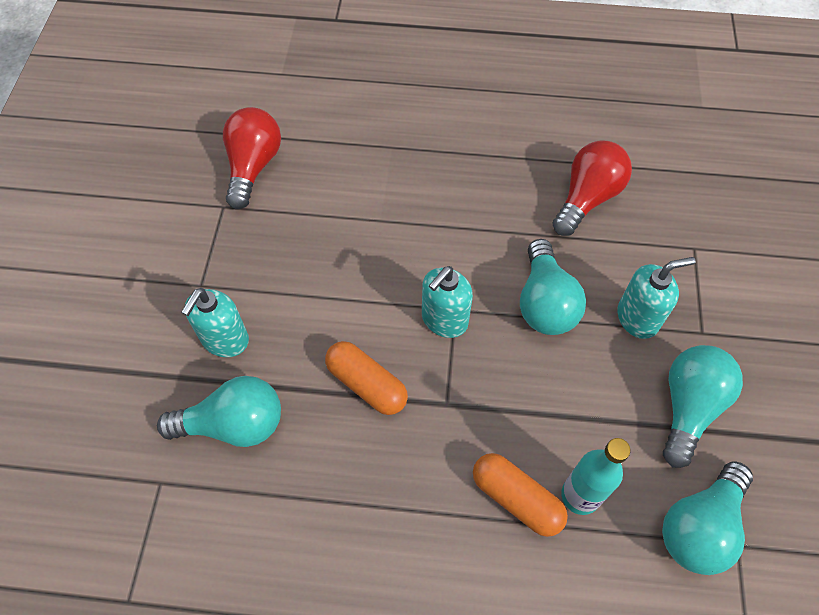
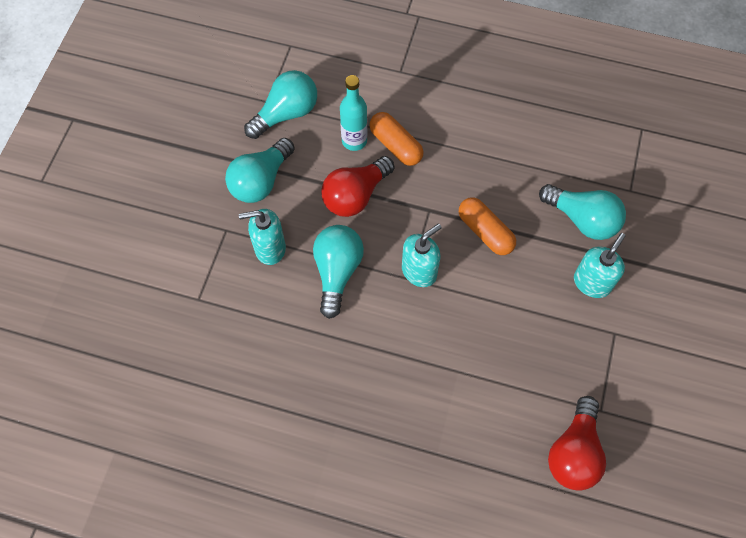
camera: 170 degrees left, 5 degrees up
turquoise light bulb [157,376,281,447] -> turquoise light bulb turned 150 degrees counterclockwise [539,184,626,240]
red light bulb [552,141,632,236] -> red light bulb moved to [321,156,395,217]

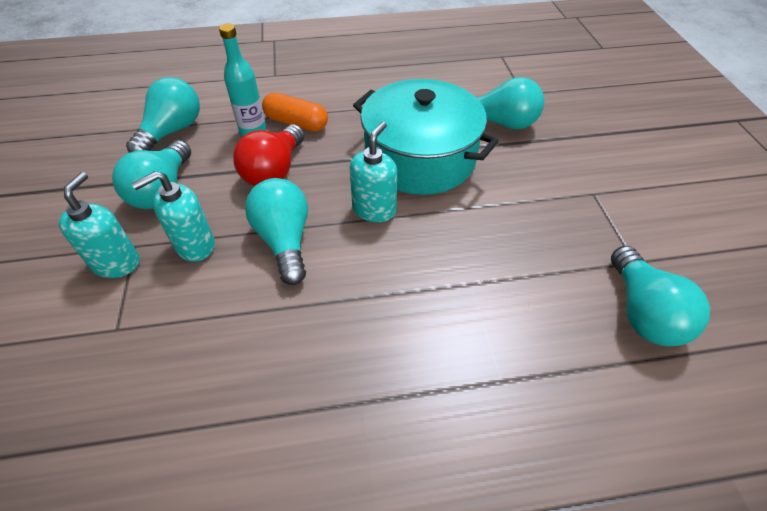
camera: 25 degrees left, 15 degrees down
orange capsule [459,197,516,255] -> turquoise pot [353,79,498,195]
red light bulb [548,396,606,491] -> turquoise light bulb [611,246,710,346]
turquoise soap dispenser [574,233,625,298] -> turquoise soap dispenser moved to [59,172,140,278]

